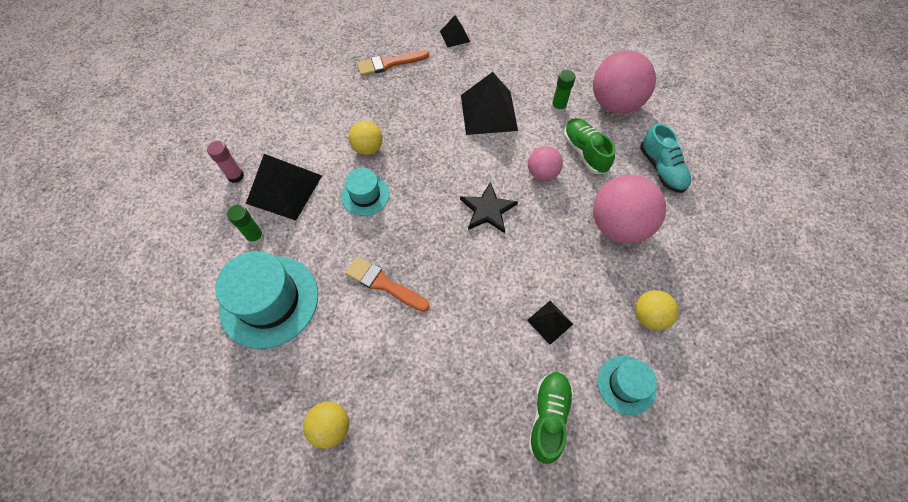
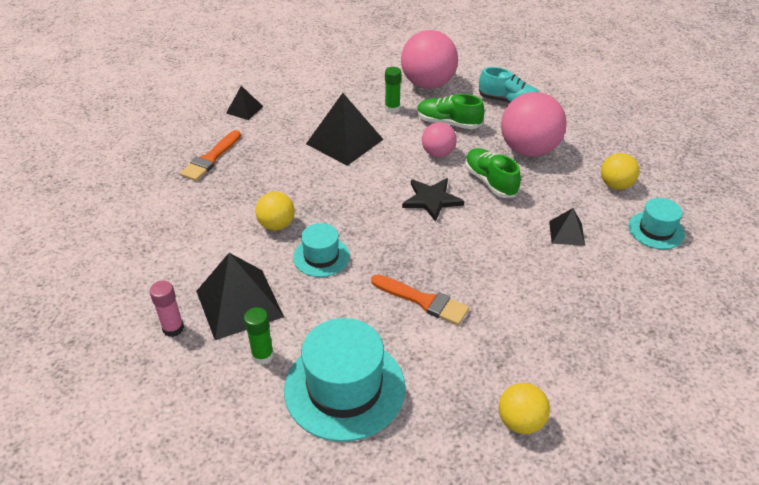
camera: 45 degrees left, 20 degrees down
orange brush [345,257,430,312] -> orange brush turned 135 degrees counterclockwise [371,274,469,325]
green shoe [528,372,574,464] -> green shoe moved to [465,148,521,198]

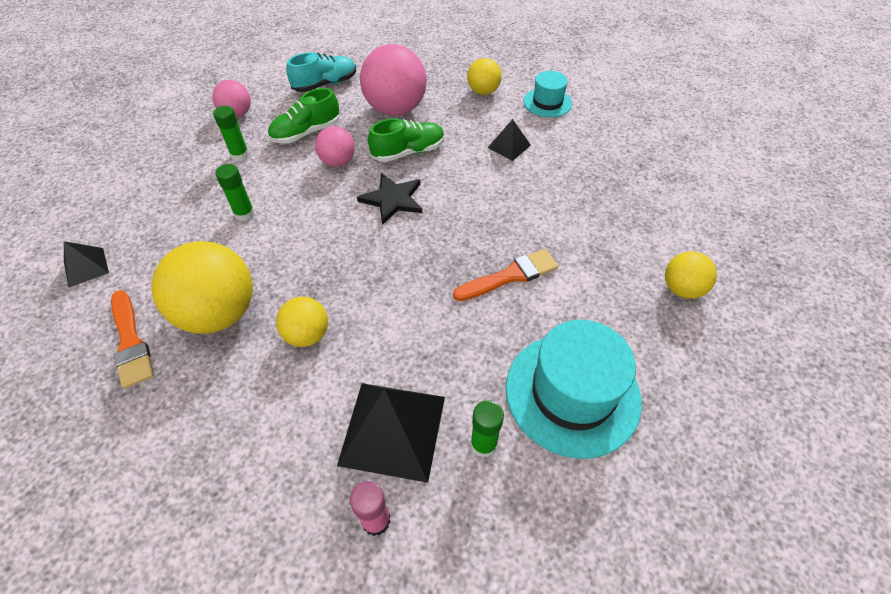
camera: 55 degrees left, 10 degrees up
turquoise hat [293,223,350,277] -> none
black pyramid [306,93,384,166] -> green glue stick [215,164,255,221]
pink ball [401,30,458,89] -> pink ball [212,80,251,118], size x0.55
green shoe [465,148,521,198] -> green shoe turned 150 degrees clockwise [368,118,444,162]
none -> yellow ball [151,241,253,334]

